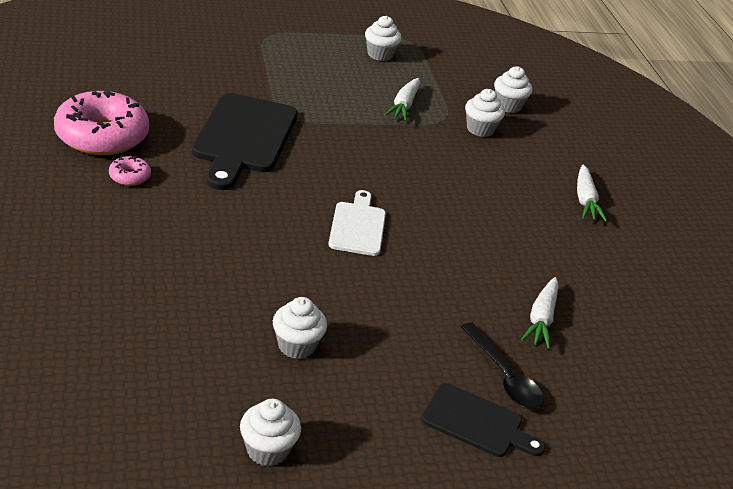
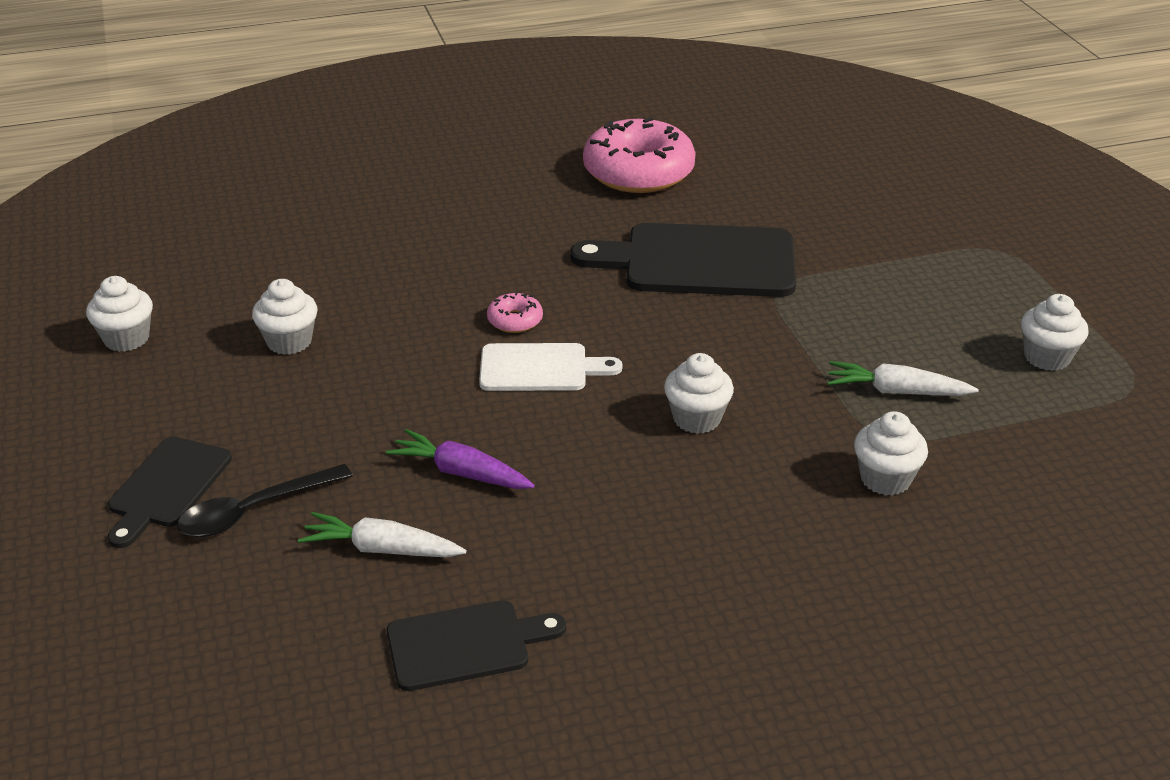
camera: 90 degrees right, 0 degrees up
pink donut [109,156,151,186] -> pink donut moved to [487,292,543,333]
white cupcake [494,66,532,113] -> white cupcake moved to [664,353,734,434]
white carrot [577,164,607,222] -> none
none -> purple carrot [386,429,535,489]
none -> black cutting board [387,600,566,691]

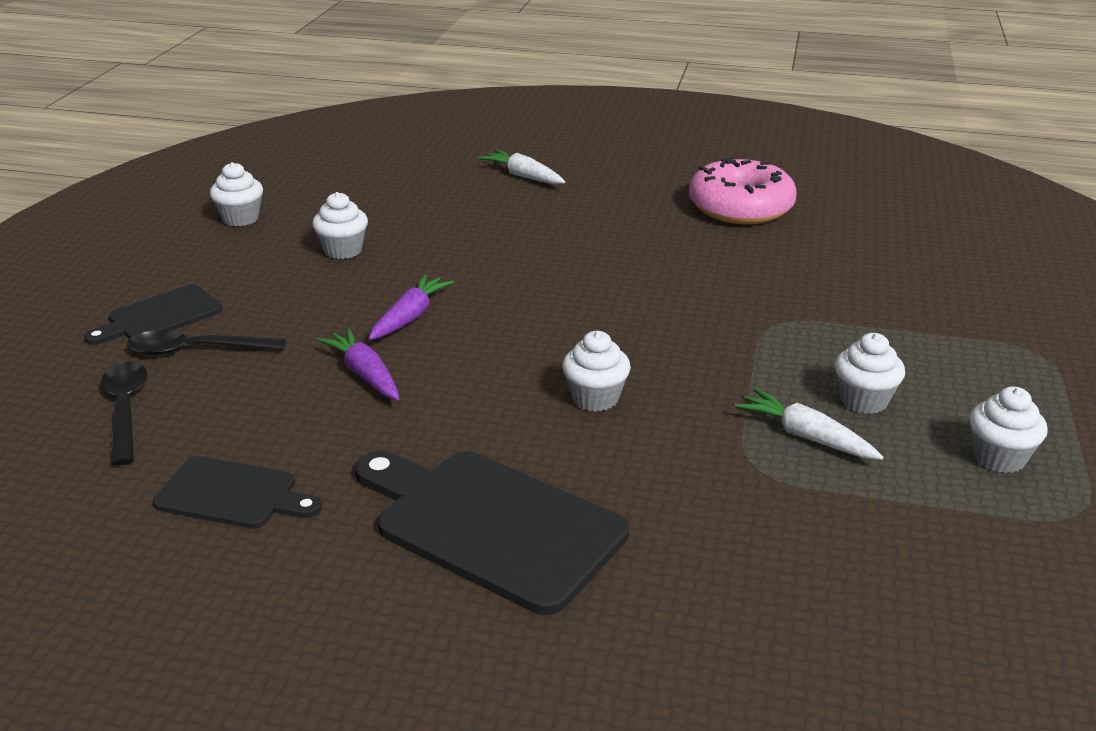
camera: 30 degrees right, 5 degrees down
white carrot [298,512,466,557] -> white carrot moved to [478,150,565,184]
white cutting board [479,343,622,391] -> none
pink donut [487,292,543,333] -> none
black cutting board [570,223,796,297] -> black cutting board moved to [355,451,629,615]
white cupcake [854,411,928,495] -> white cupcake moved to [835,333,905,414]
none -> black spoon [101,361,147,466]
none -> purple carrot [369,274,454,340]

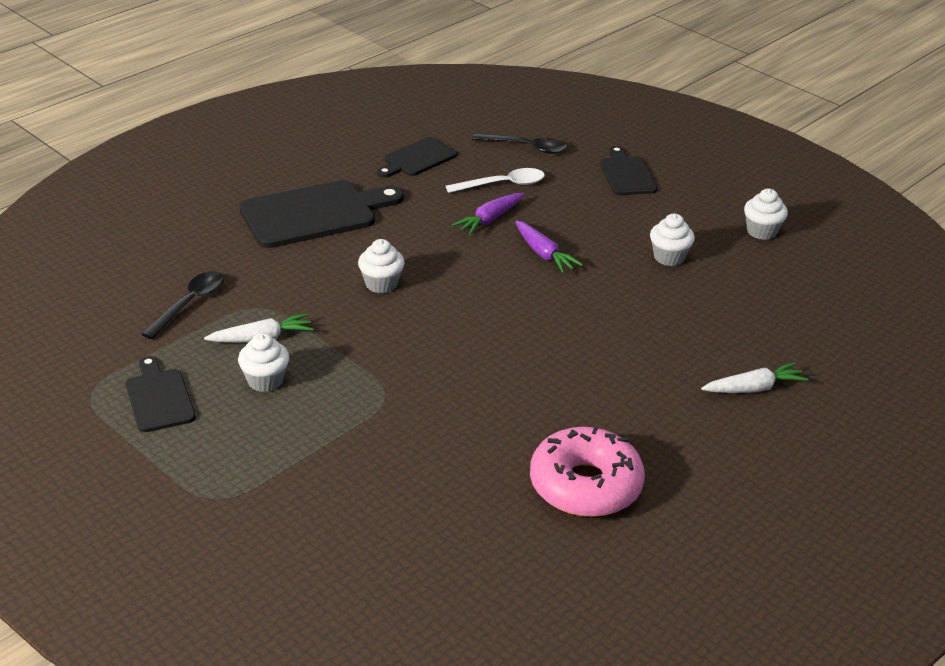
camera: 120 degrees right, 5 degrees up
black spoon [127,330,286,355] -> black spoon moved to [142,271,224,339]
purple carrot [317,328,400,400] -> purple carrot turned 135 degrees clockwise [452,193,524,235]
white cupcake [970,386,1048,473] -> black cutting board [125,356,196,432]
none -> white spoon [446,168,545,193]

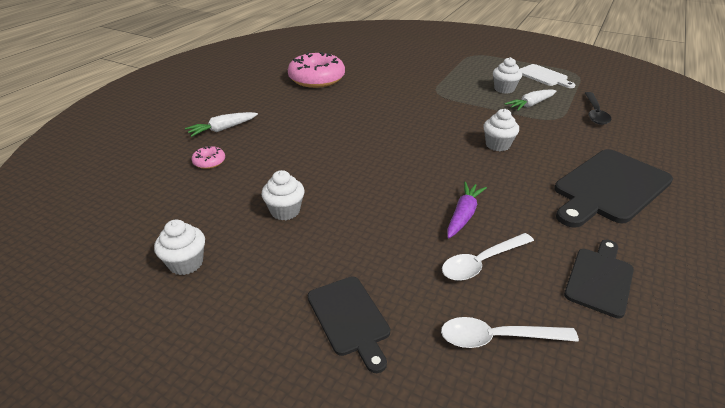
camera: 165 degrees right, 0 degrees up
black cutting board [125,356,196,432] -> white cutting board [519,64,575,88]
black spoon [472,133,567,154] -> white spoon [441,317,579,348]
purple carrot [515,221,583,273] -> none
none -> pink donut [191,146,225,169]

